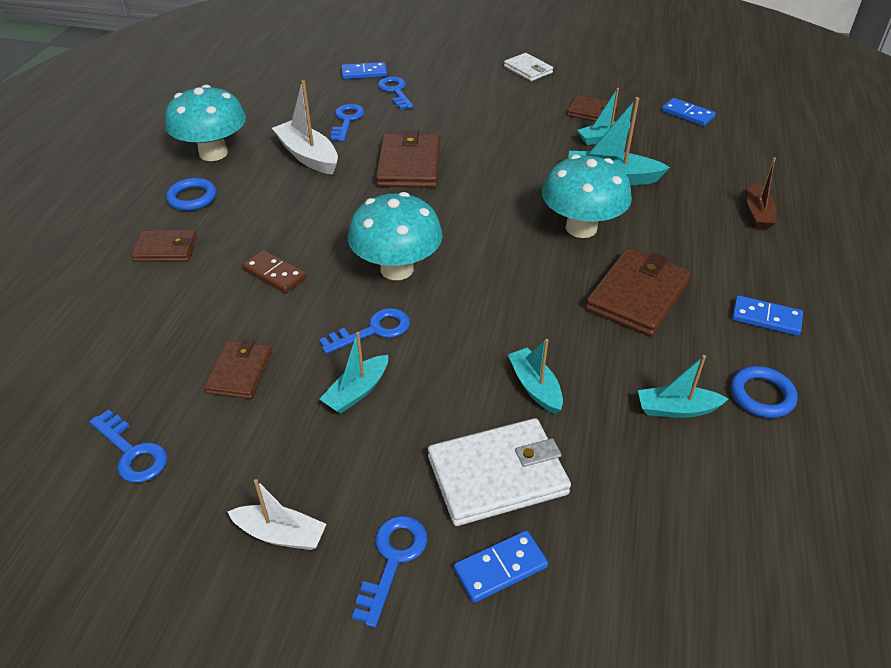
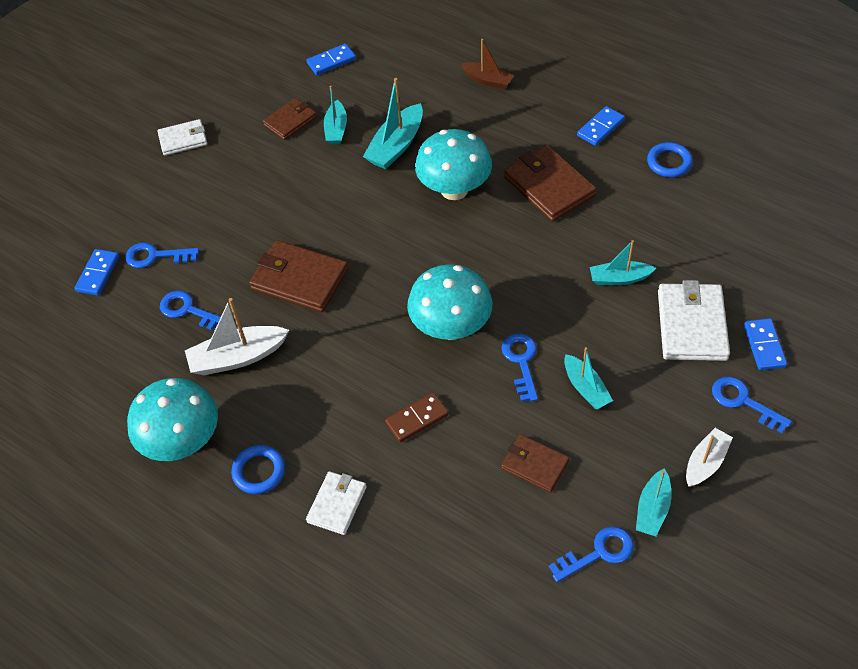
camera: 65 degrees left, 10 degrees up
brown wallet [131,230,197,262] -> white wallet [306,471,367,535]
turquoise boat [638,355,728,418] -> turquoise boat moved to [636,468,671,536]

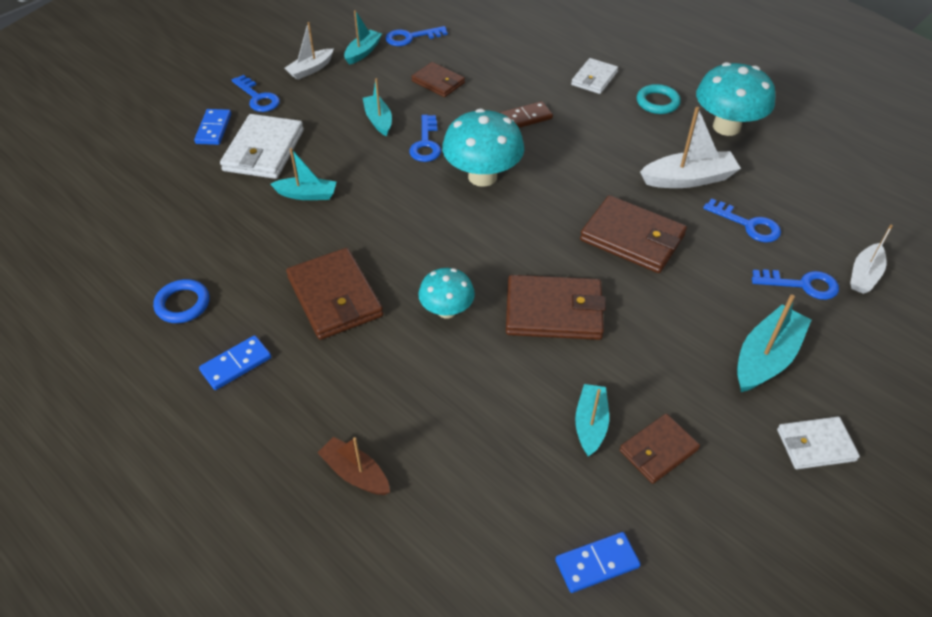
camera: 175 degrees left, 5 degrees down
blue domino [74,249,119,295] -> white boat [850,224,893,294]
blue ring [231,445,285,494] -> turquoise ring [637,84,681,114]
turquoise boat [363,78,423,169] -> turquoise boat moved to [737,295,811,392]
turquoise mushroom [415,129,492,200] -> turquoise mushroom [418,268,475,319], size x0.60
none -> brown wallet [506,275,606,340]

